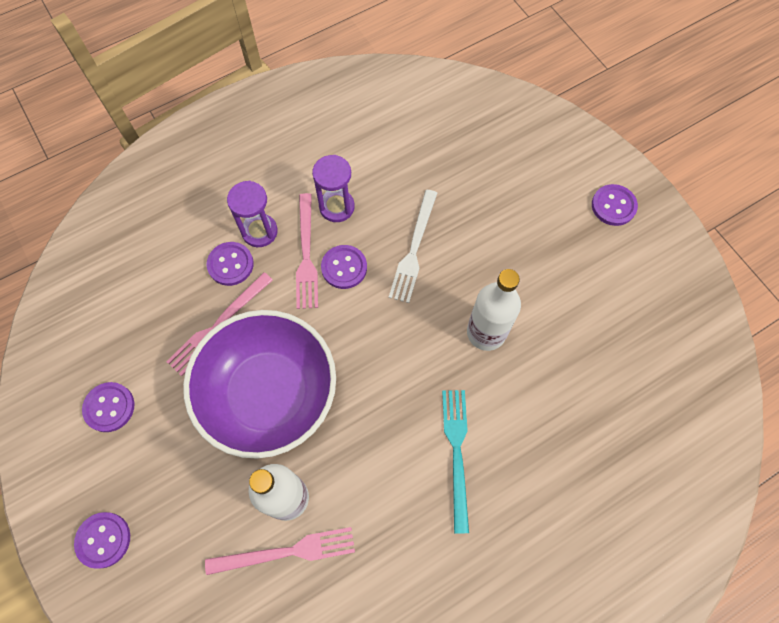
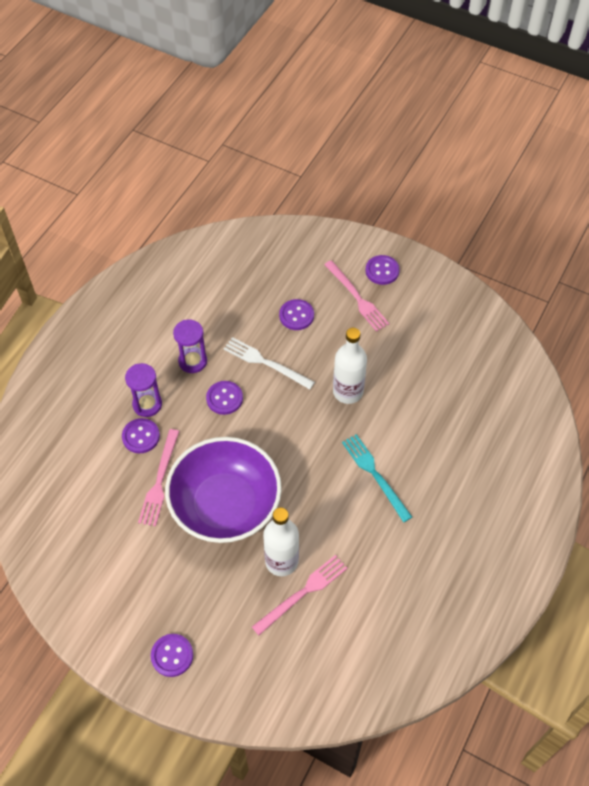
camera: 30 degrees left, 10 degrees down
purple button [82,382,135,432] -> purple button moved to [279,299,314,330]
pink fork [296,193,318,309] -> pink fork moved to [324,260,389,332]
white fork [389,190,437,303] -> white fork turned 135 degrees clockwise [223,337,315,389]

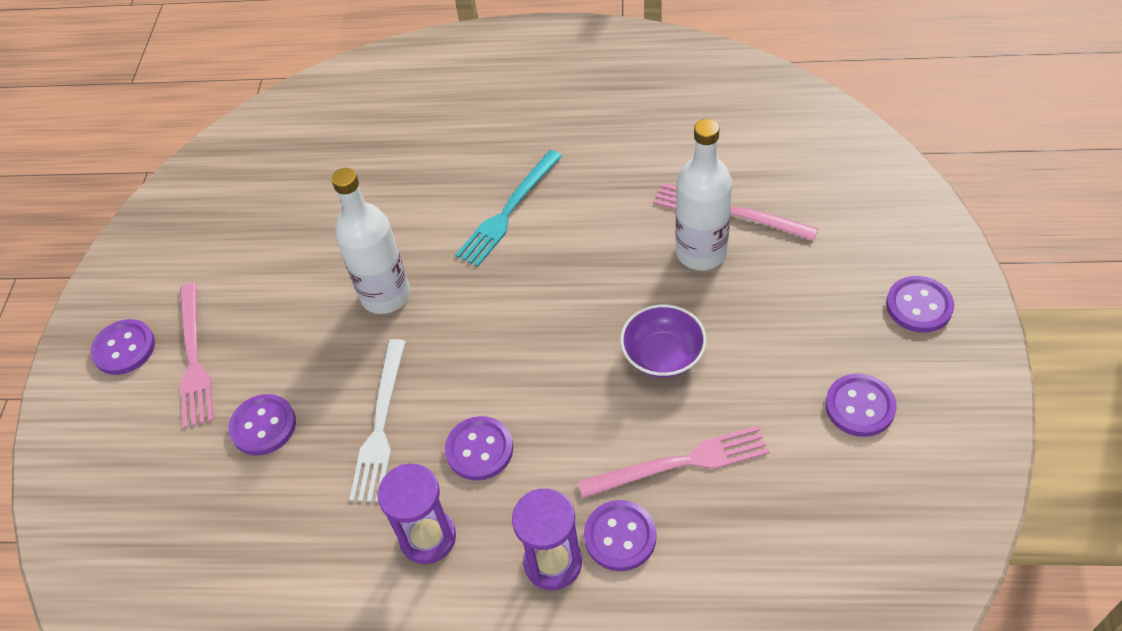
camera: 110 degrees left, 5 degrees down
purple bowl [165,437,282,543] -> purple bowl [620,304,707,378], size x0.45
pink fork [324,260,389,332] -> pink fork turned 135 degrees clockwise [180,283,214,428]
none -> purple button [825,373,897,437]

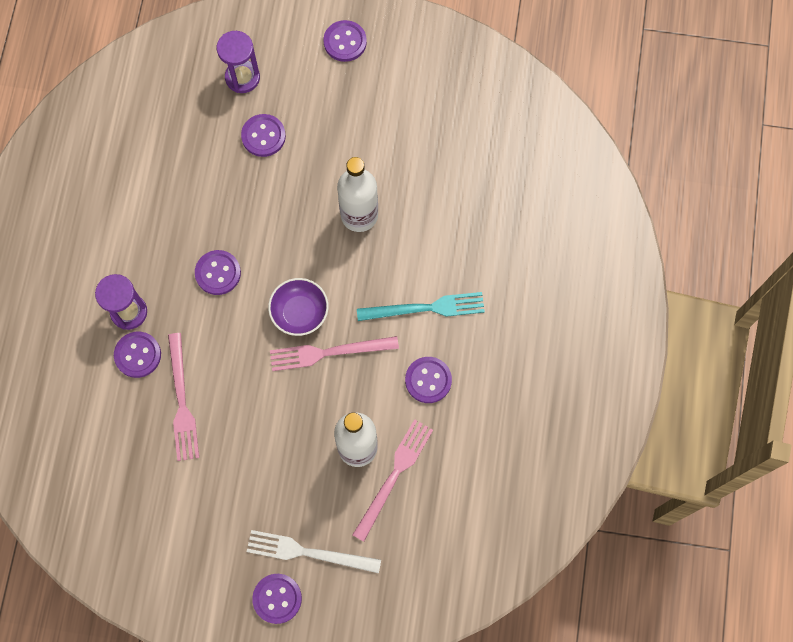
camera: 90 degrees right, 20 degrees up
pink fork [180,283,214,428] -> pink fork moved to [270,336,399,371]
white fork [349,339,406,502] -> white fork moved to [247,530,381,573]
purple hourglass [377,464,456,564] -> purple hourglass moved to [217,31,260,93]
turquoise fork [455,150,562,267] -> turquoise fork turned 135 degrees clockwise [357,292,485,321]
purple bowl [620,304,707,378] -> purple bowl moved to [268,278,329,336]
purple button [825,373,897,437] -> purple button moved to [405,357,452,403]

